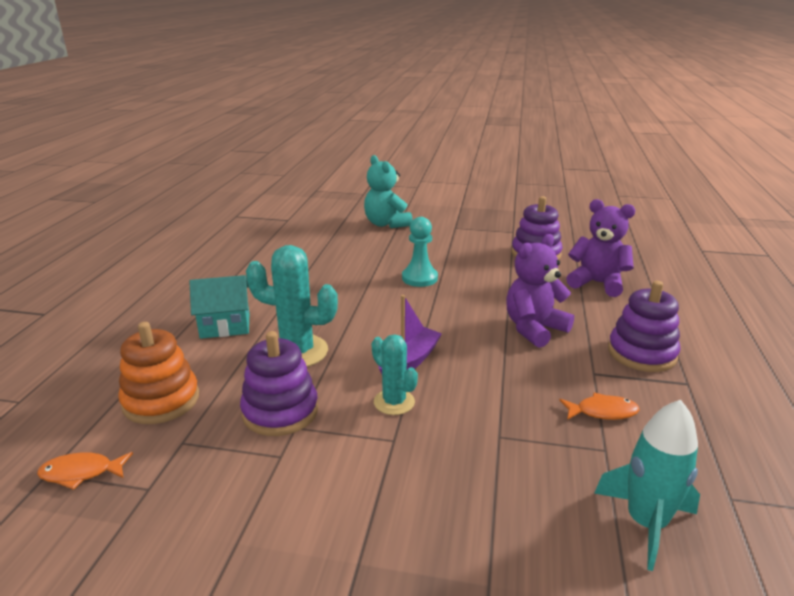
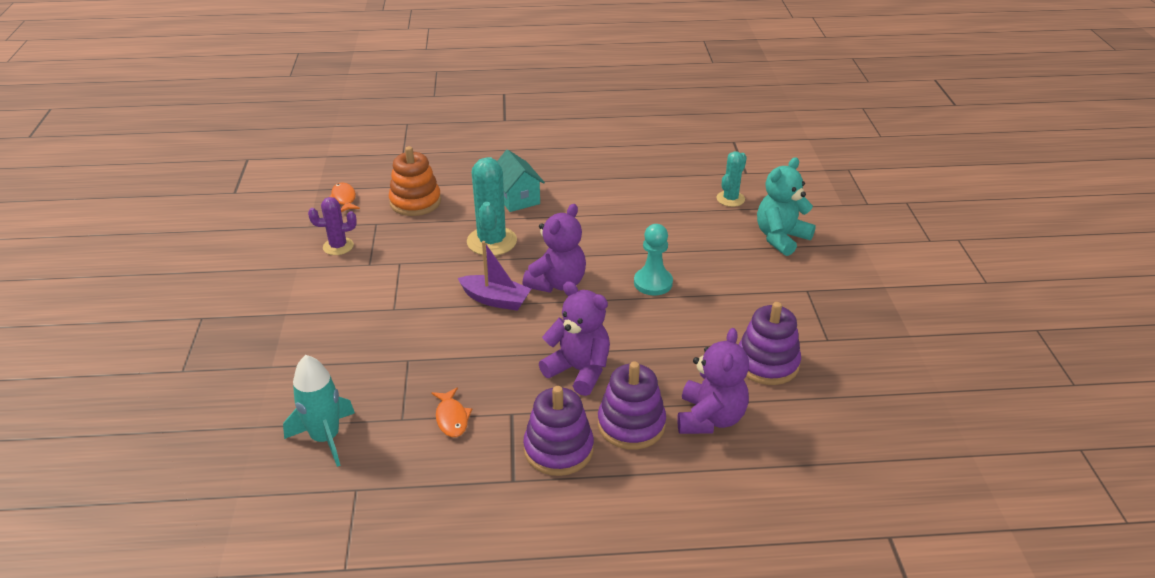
camera: 75 degrees right, 10 degrees up
purple stacking toy [240,331,318,436] -> purple stacking toy moved to [598,362,666,450]
turquoise cactus [372,334,418,415] -> turquoise cactus moved to [716,151,747,207]
none -> purple cactus [308,197,357,255]
none -> purple teddy bear [523,204,586,293]

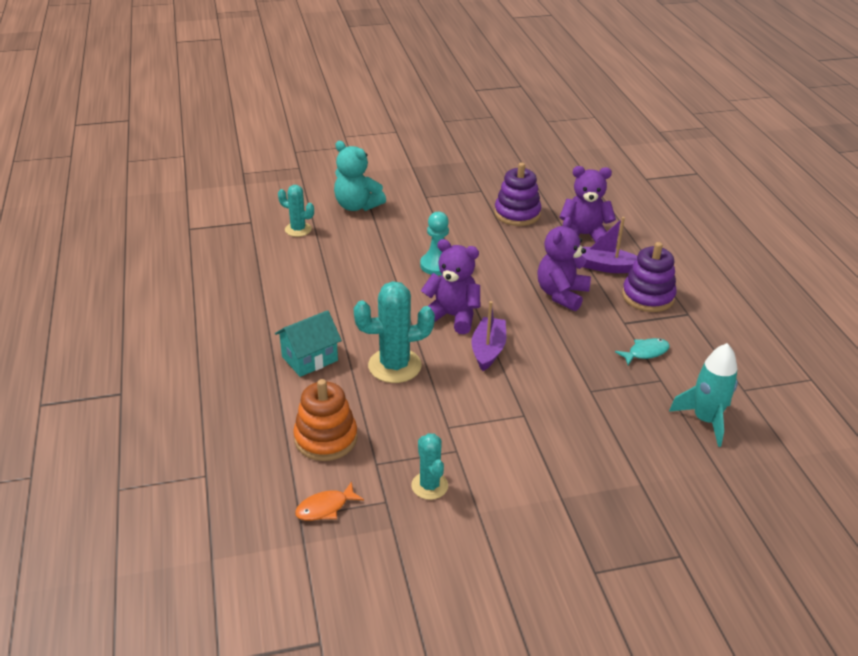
camera: 100 degrees left, 0 degrees up
purple cactus [308,197,357,255] -> turquoise cactus [411,433,448,500]
orange fish [432,387,472,437] -> turquoise fish [615,338,670,365]
purple stacking toy [598,362,666,450] -> purple boat [582,217,637,273]

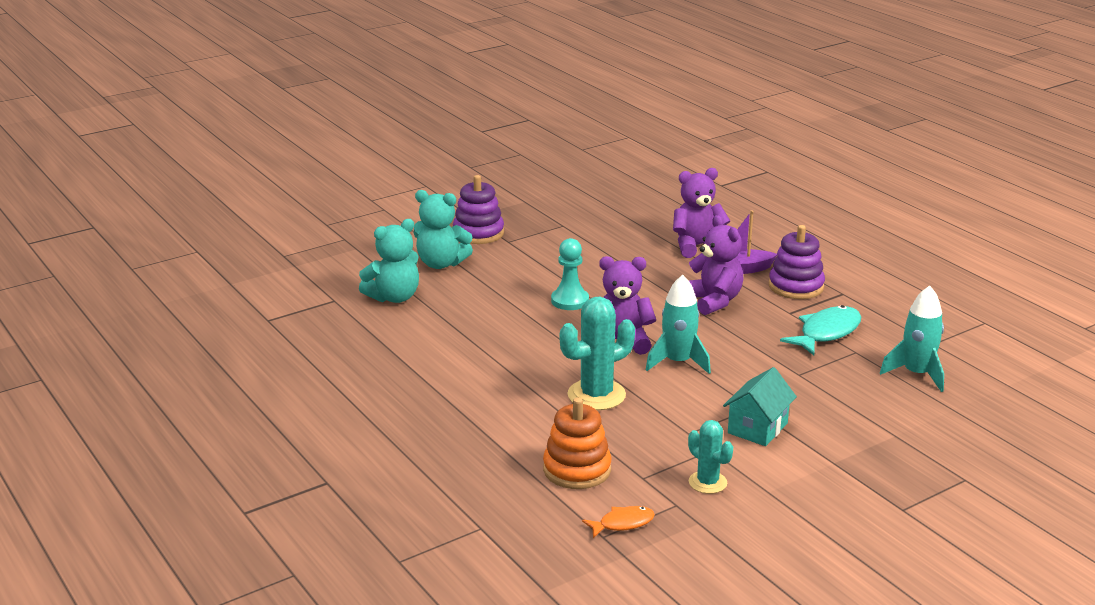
camera: 20 degrees left, 10 degrees down
turquoise house [275,310,342,377] -> turquoise house moved to [723,367,797,446]
turquoise cactus [278,185,314,237] -> turquoise teddy bear [359,219,419,303]
orange fish [295,481,364,521] -> orange fish turned 150 degrees counterclockwise [582,506,655,538]
purple boat [471,301,506,371] -> turquoise rocket [646,275,711,374]
purple stacking toy [494,163,541,226] -> purple stacking toy moved to [453,175,504,244]
purple teddy bear [537,217,591,311] -> purple teddy bear turned 150 degrees clockwise [689,215,743,315]
turquoise fish [615,338,670,365] -> turquoise fish [780,305,861,355], size x1.72

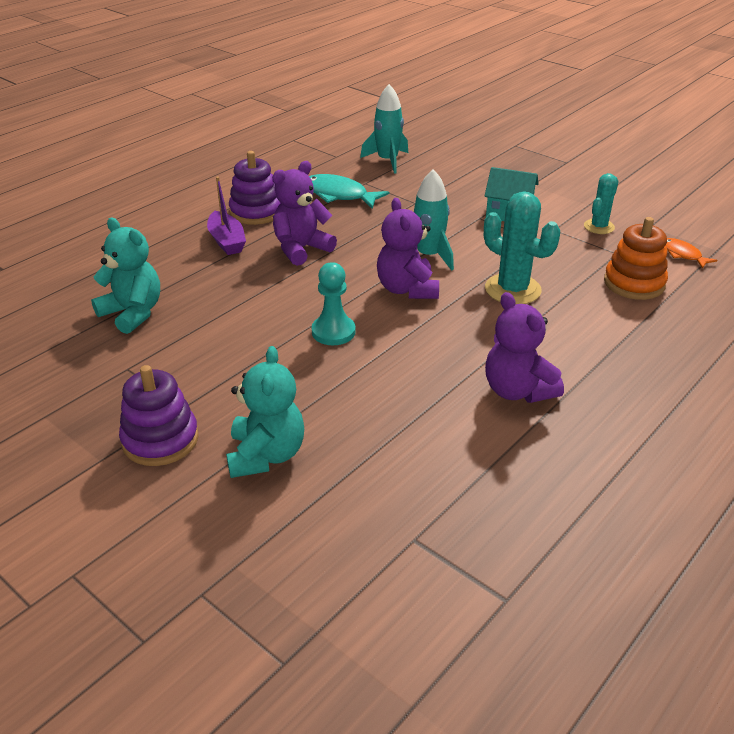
camera: 105 degrees left, 10 degrees up
turquoise teddy bear [359,219,419,303] -> turquoise teddy bear moved to [91,218,160,334]
purple teddy bear [673,168,730,258] -> purple teddy bear moved to [485,292,564,403]

